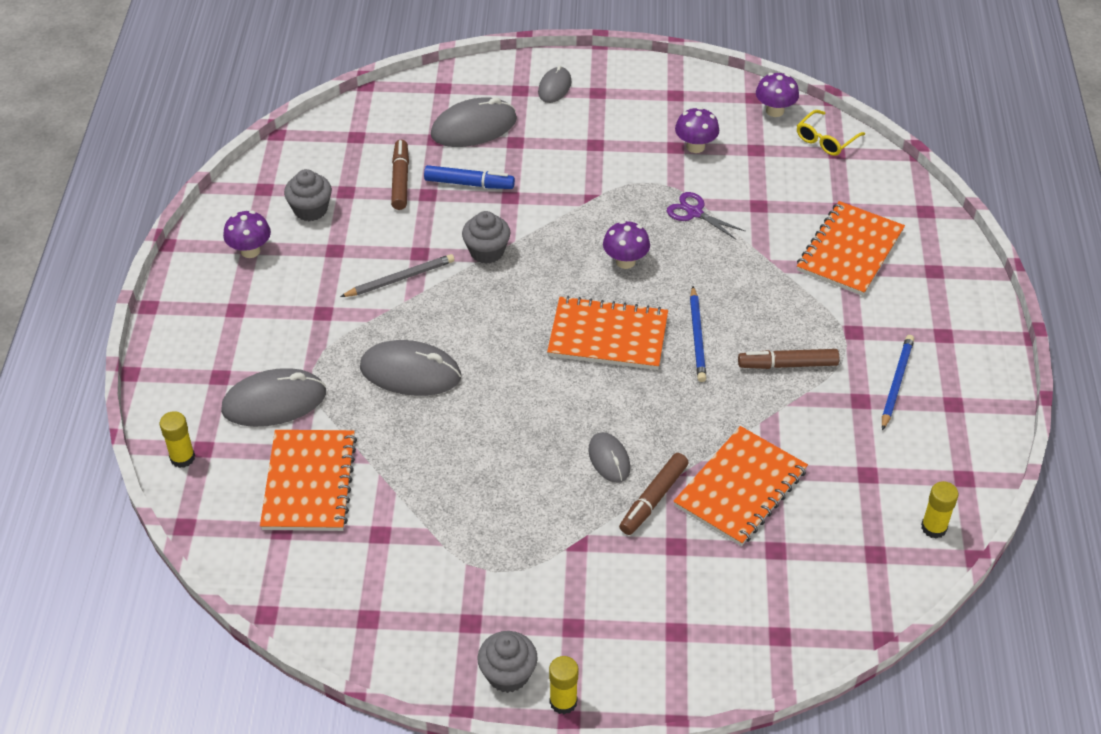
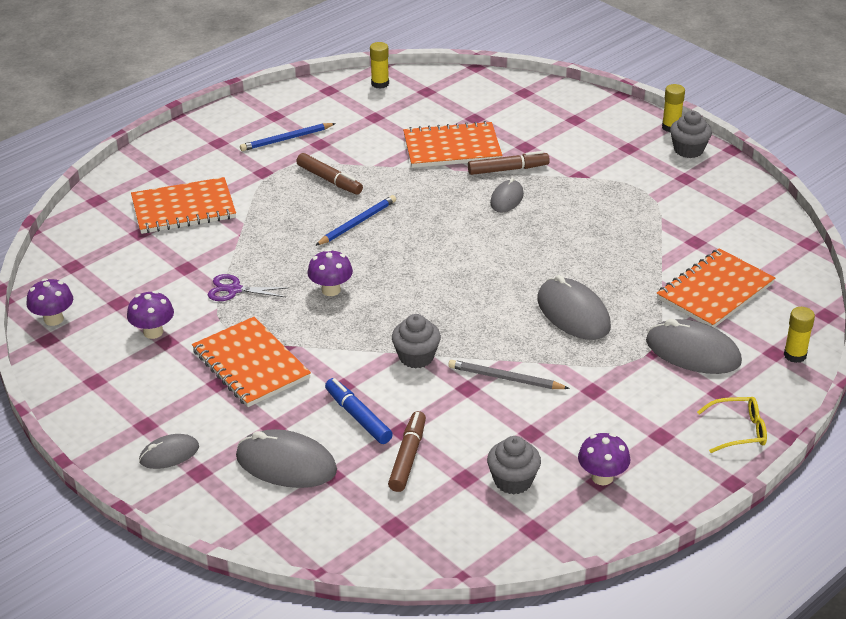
camera: 135 degrees left, 10 degrees down
brown marker [391,140,409,210] -> brown marker turned 150 degrees clockwise [388,411,426,492]
orange notebook [547,296,668,370] -> orange notebook moved to [192,317,311,407]
purple scissors [667,192,746,240] -> purple scissors turned 105 degrees clockwise [208,274,289,301]
yellow glasses [797,110,865,156] -> yellow glasses moved to [697,397,767,453]

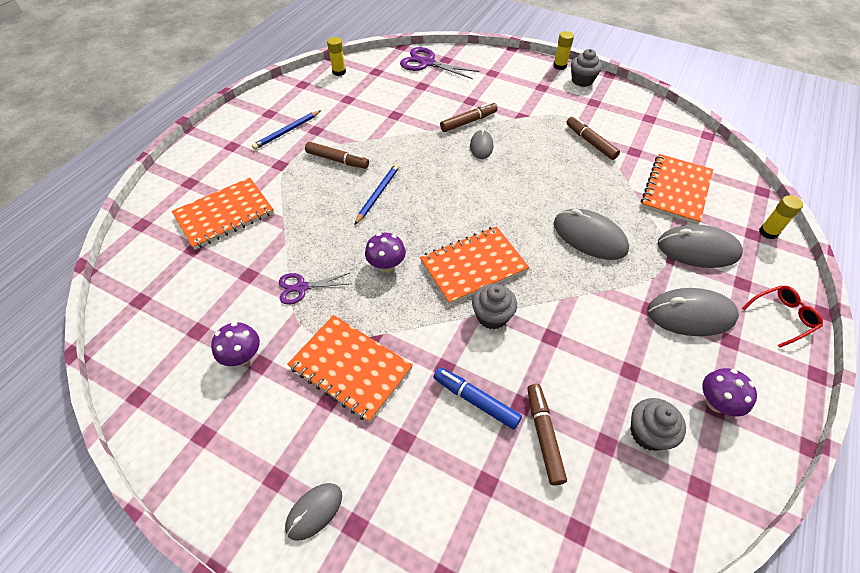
camera: 20 degrees left, 15 degrees up
purple mushroom [27,278,73,326] -> none
grey mouse [236,429,337,488] -> grey mouse moved to [647,288,739,336]
orange notebook [403,121,502,168] -> orange notebook moved to [420,226,529,305]
grey pencil [448,360,570,389] -> none
yellow glasses [697,397,767,453] -> red glasses [742,285,823,348]
none -> purple scissors [400,47,479,79]
none -> brown marker [567,116,620,160]

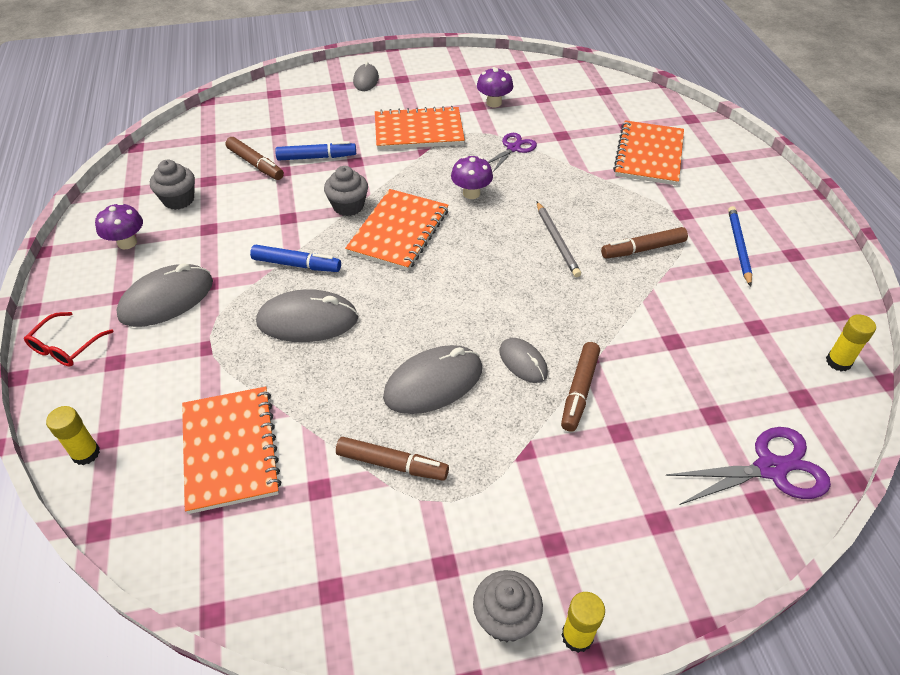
camera: 140 degrees right, 5 degrees down
blue pencil [354,163,400,225] -> grey pencil [537,202,581,277]
grey mouse [658,224,743,268] -> grey mouse moved to [383,345,482,414]
none -> blue marker [250,245,341,272]

